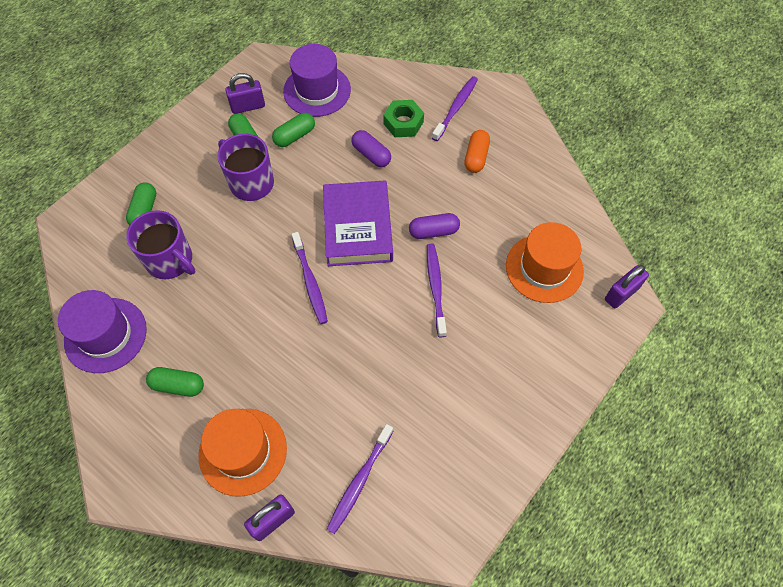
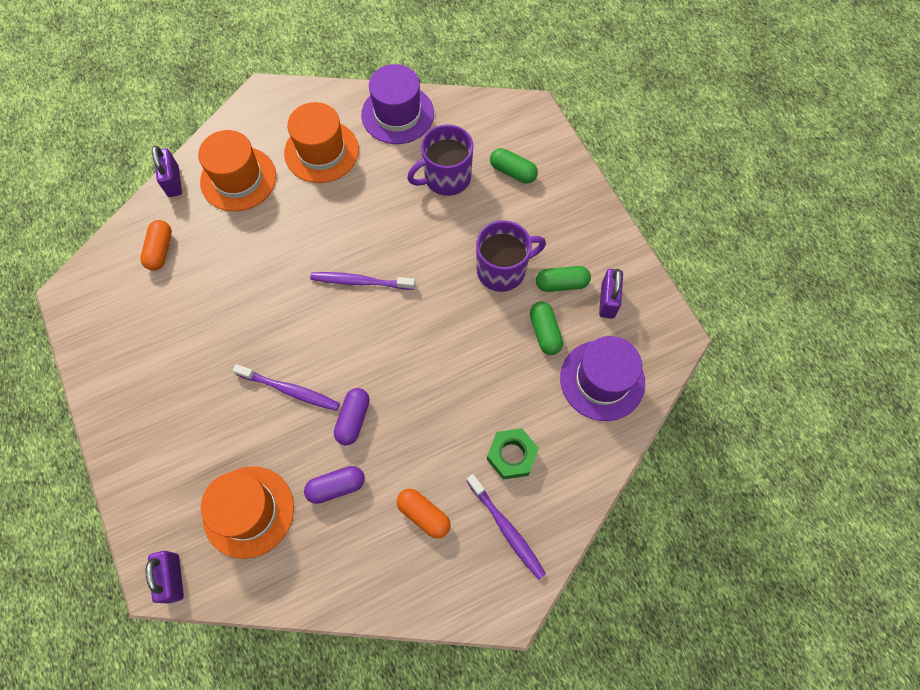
camera: 115 degrees right, 5 degrees up
green capsule [146,367,204,397] -> orange hat [284,102,359,183]
purple book [323,180,393,266] -> none
purple toothbrush [327,424,393,534] -> orange capsule [140,220,172,270]
purple capsule [351,130,391,167] -> purple capsule moved to [304,466,365,504]

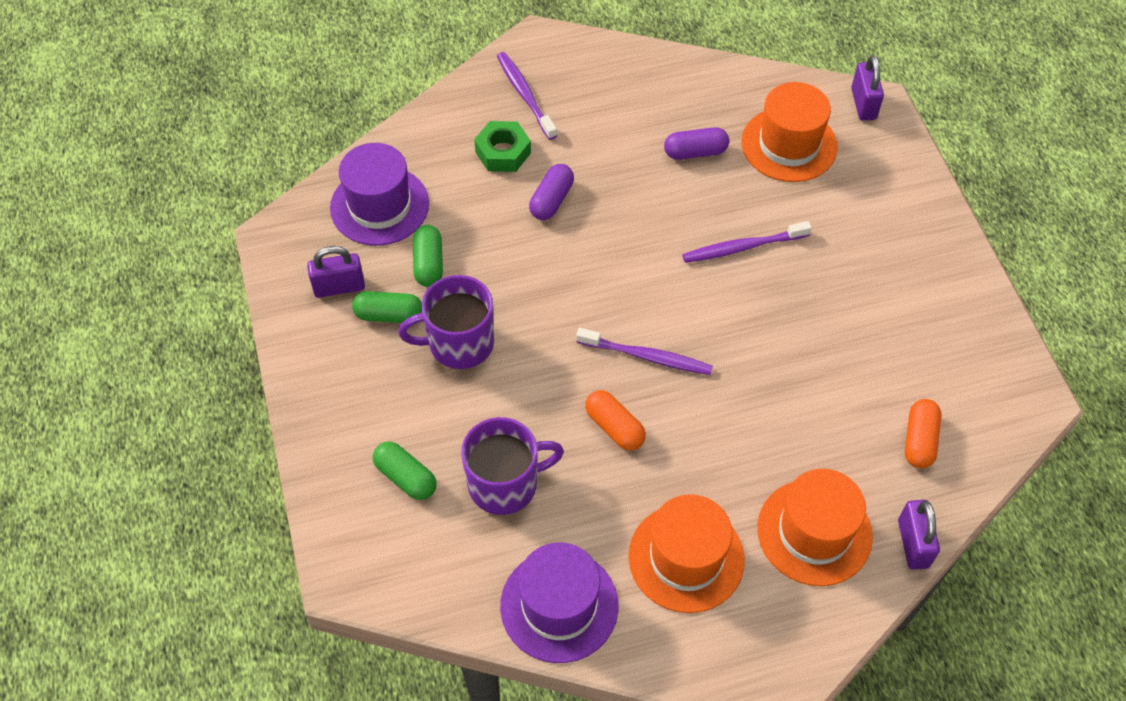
camera: 170 degrees left, 10 degrees down
purple toothbrush [233,364,340,411] -> purple toothbrush turned 45 degrees counterclockwise [682,221,812,263]
purple capsule [334,388,370,445] -> purple capsule moved to [529,164,574,220]
orange capsule [397,489,451,539] -> orange capsule moved to [585,390,646,451]
purple padlock [599,269,623,319] -> purple padlock turned 60 degrees clockwise [307,246,365,298]

